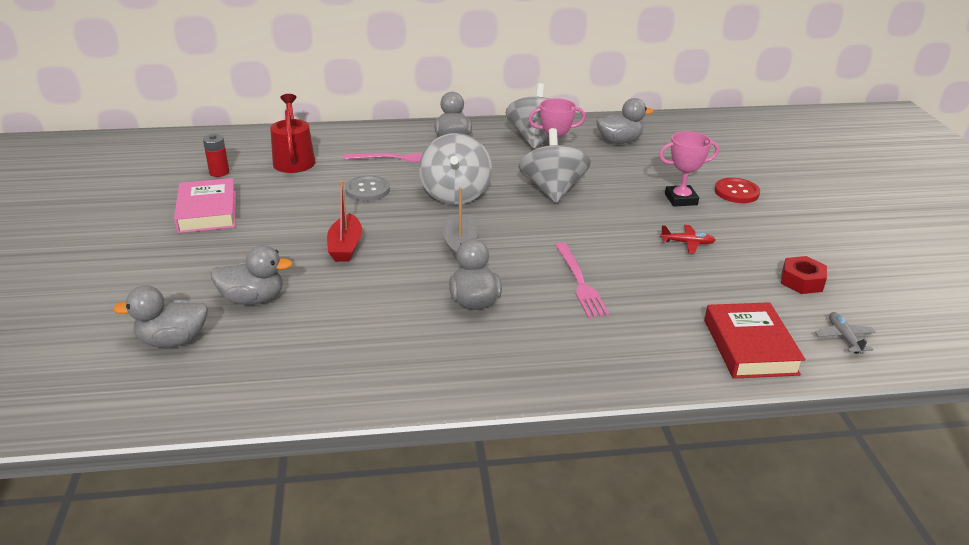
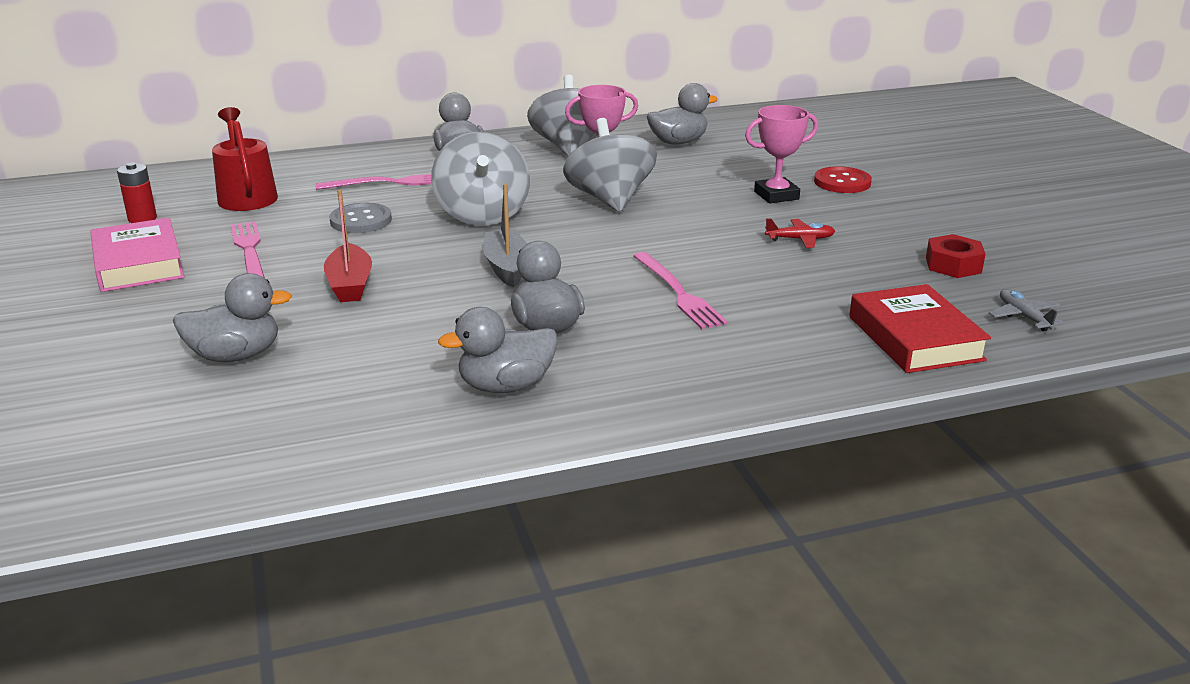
camera: 10 degrees left, 5 degrees down
grey duck [113,285,208,348] -> grey duck moved to [438,307,558,393]
none -> pink fork [230,221,265,278]

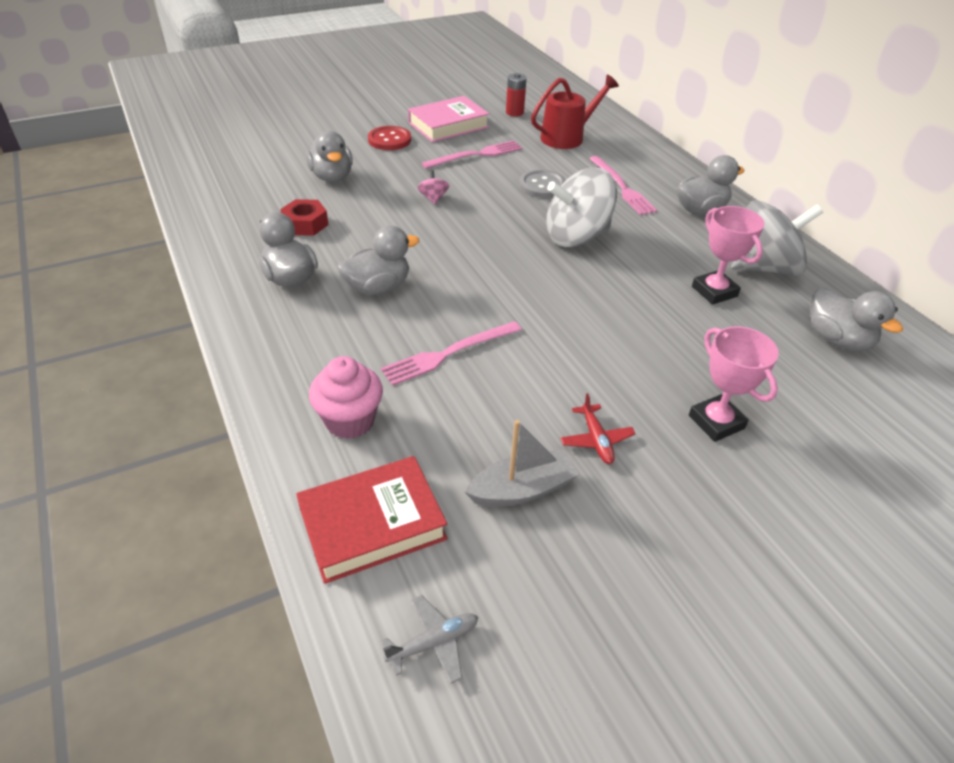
camera: 80 degrees right, 15 degrees up
red boat [324,190,372,302] -> pink spinning top [417,170,449,204]
grey boat [483,184,527,288] -> grey boat moved to [465,420,579,506]
grey spinning top [563,118,657,212] -> none
red button [814,166,872,193] -> red button moved to [368,126,411,150]
red nut [926,234,985,278] -> red nut moved to [280,199,329,236]
none -> pink cupcake [309,356,383,439]

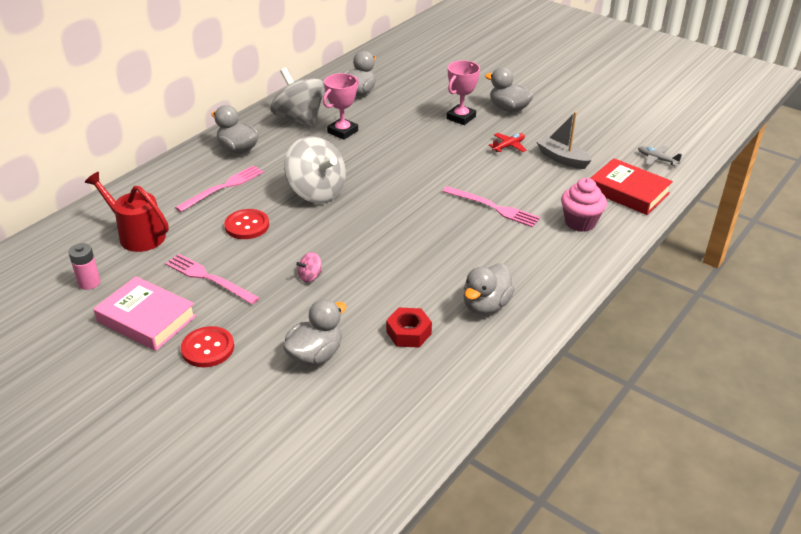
camera: 115 degrees left, 5 degrees down
grey duck [338,225,419,295] -> grey duck moved to [485,67,534,113]
red battery [506,73,527,116] -> pink battery [68,243,101,290]
grey button [519,170,566,198] -> red button [224,209,269,239]

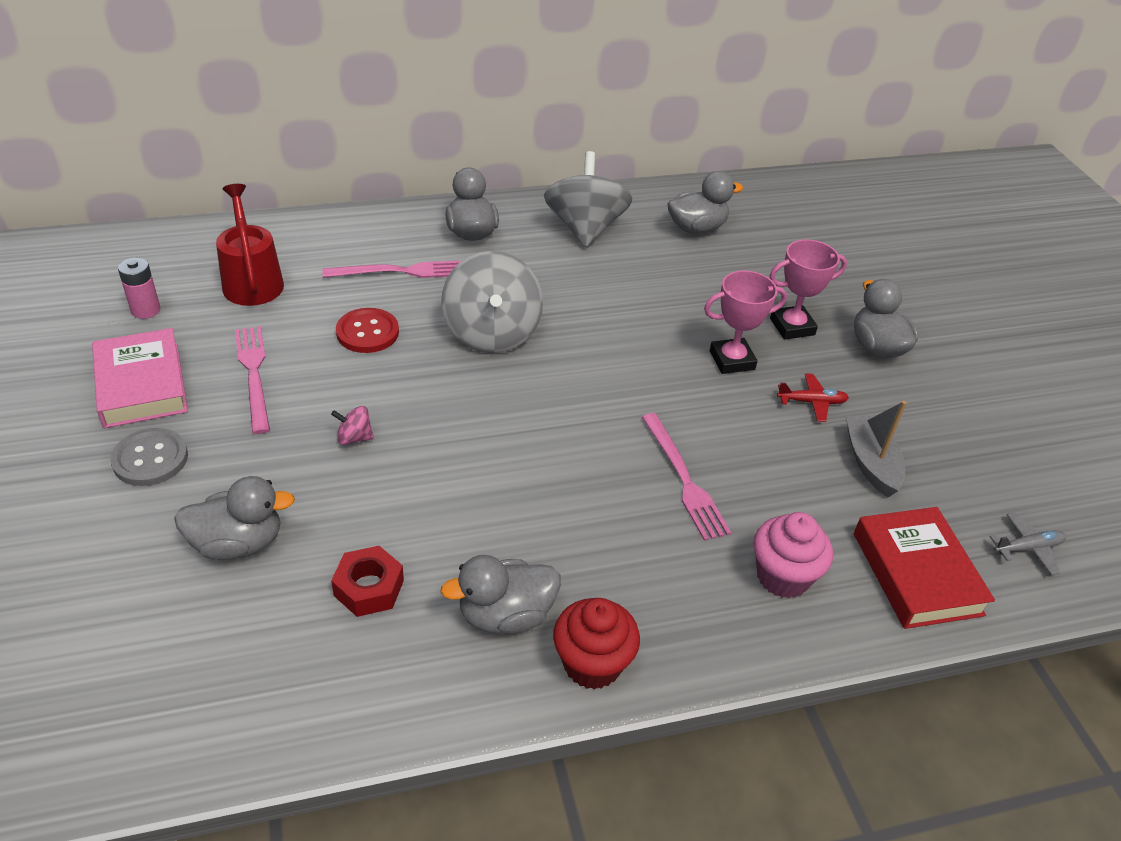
camera: 35 degrees right, 5 degrees up
red button [181,326,234,367] -> grey button [110,428,188,486]
pink trophy [323,73,359,140] -> pink trophy moved to [704,270,787,374]
grey plane [638,146,682,166] -> grey plane turned 90 degrees clockwise [990,512,1066,575]
none -> red cupcake [553,598,640,690]

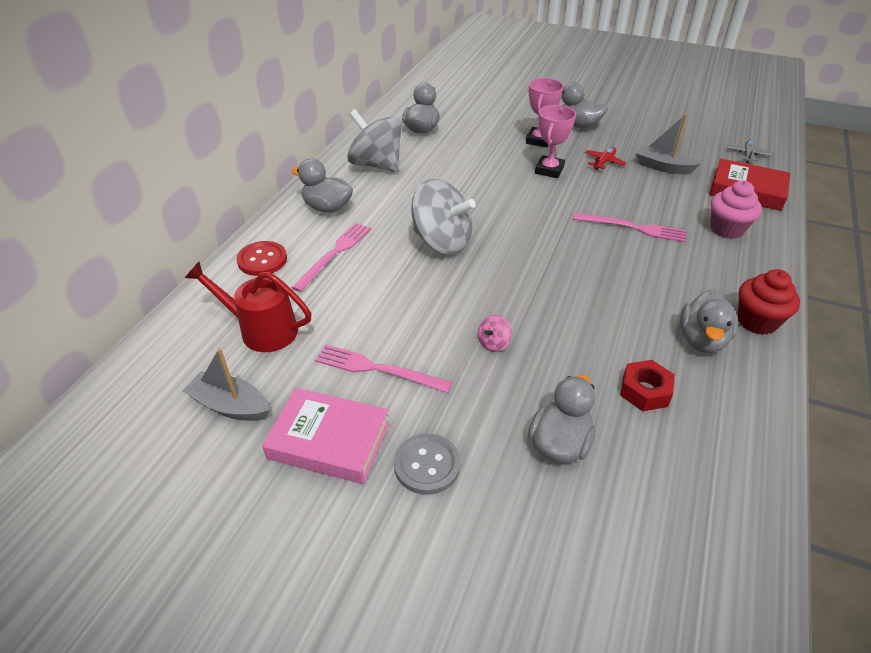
camera: 50 degrees left, 0 degrees up
pink battery [118,258,160,319] -> grey boat [183,348,270,421]
red button [336,308,399,353] -> red button moved to [237,241,287,276]

